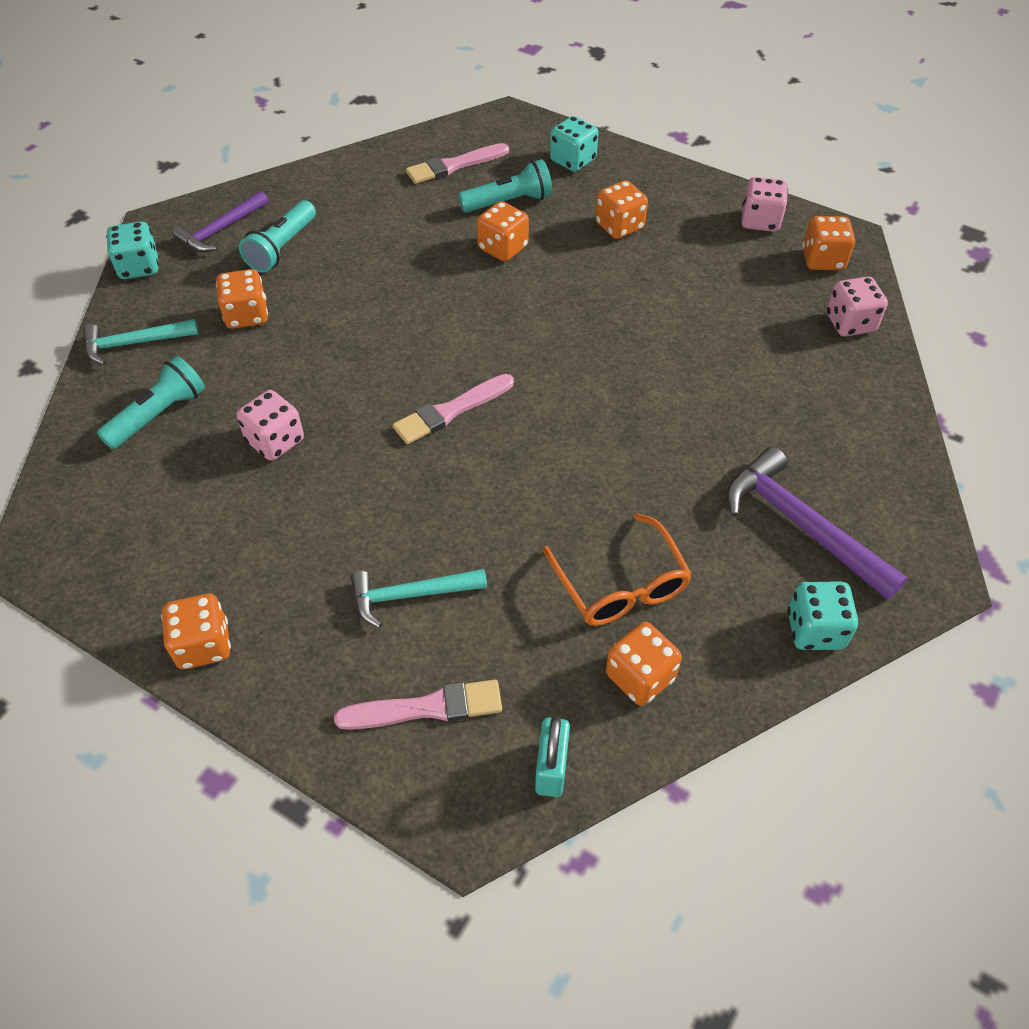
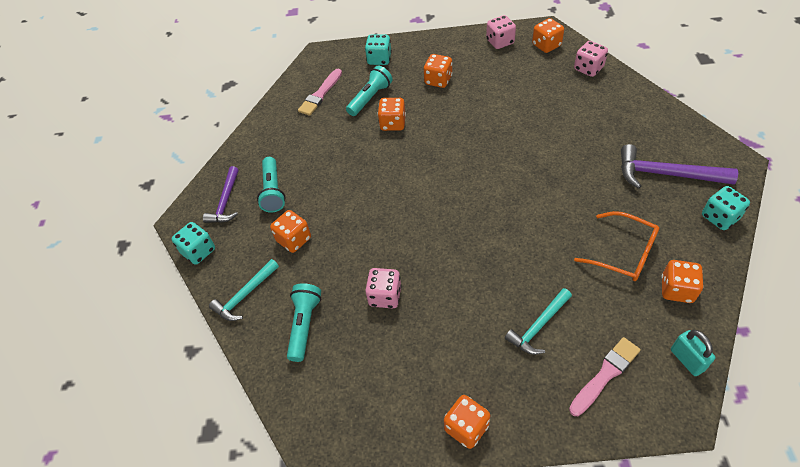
camera: 30 degrees left, 0 degrees up
pink brush [393,374,514,444] -> none

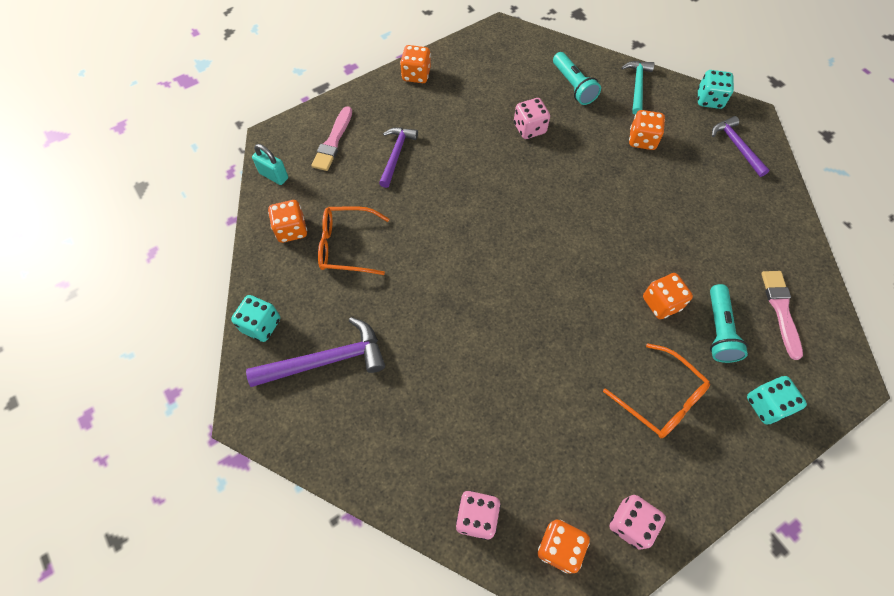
camera: 145 degrees right, 10 degrees up
turquoise flashlight [257,157,285,213] -> none
orange dice [424,54,452,88] -> orange glasses [603,343,710,438]
turquoise hammer [505,288,572,355] -> purple hammer [379,127,418,188]

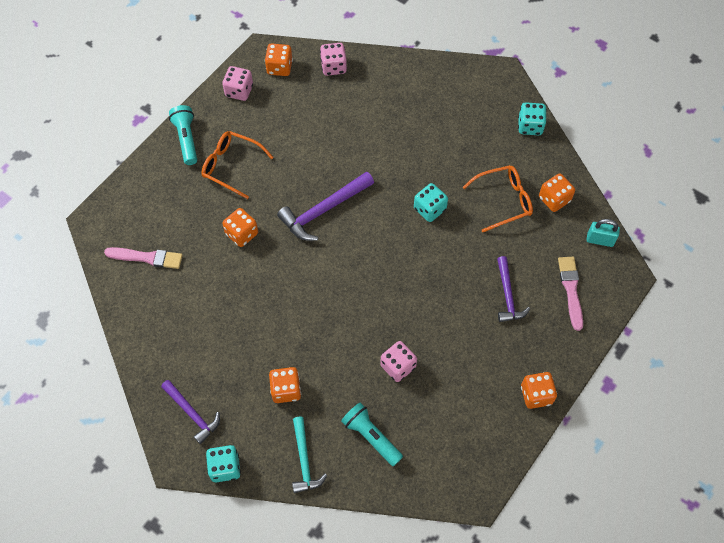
camera: 160 degrees right, 0 degrees up
purple hammer [246,317,385,387] -> purple hammer moved to [277,171,374,241]
turquoise flashlight [710,284,748,363] -> turquoise flashlight moved to [169,105,197,165]
turquoise dice [747,376,807,424] -> turquoise dice moved to [414,183,448,222]
pink brush [761,271,803,360] -> pink brush turned 60 degrees counterclockwise [104,247,183,269]

